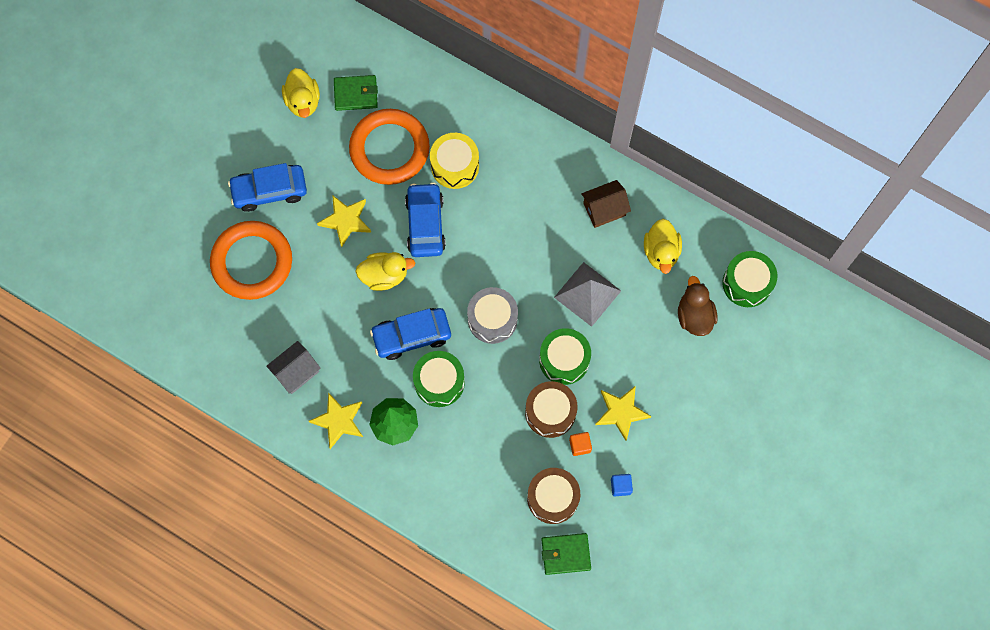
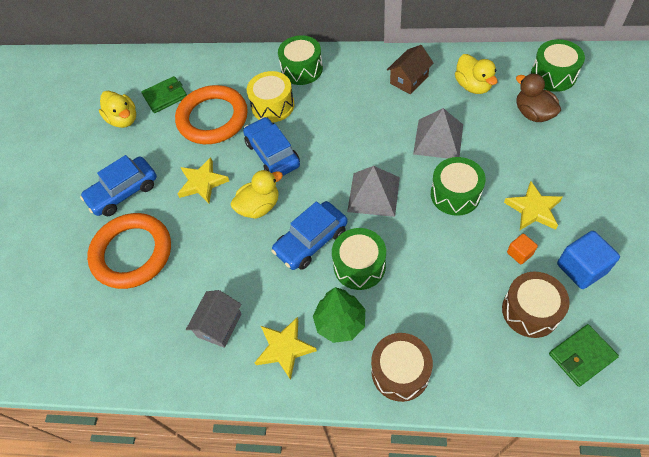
camera: 20 degrees left, 15 degrees down
grey drum [467,287,518,344] -> grey pyramid [347,166,400,217]
brown drum [525,381,578,438] -> brown drum moved to [371,333,433,402]
blue cube [611,474,633,496] -> blue cube [557,231,620,289], size x1.84
none -> green drum [278,35,323,85]

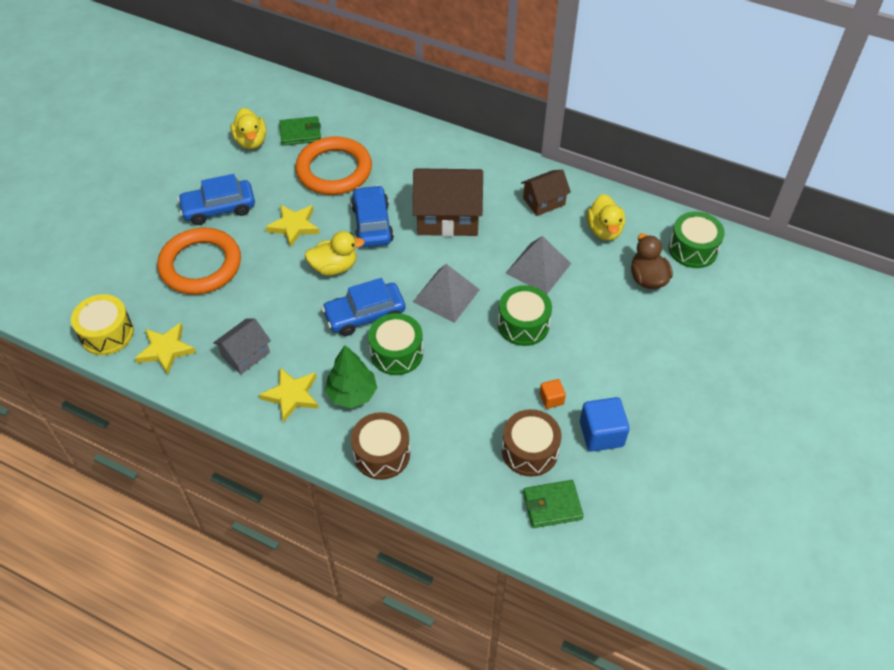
camera: 15 degrees right, 5 degrees down
yellow drum [247,71,294,123] -> yellow drum moved to [71,294,134,355]
green drum [278,35,323,85] -> none
yellow star [504,181,563,230] -> yellow star moved to [135,323,196,375]
none -> brown house [413,168,483,237]

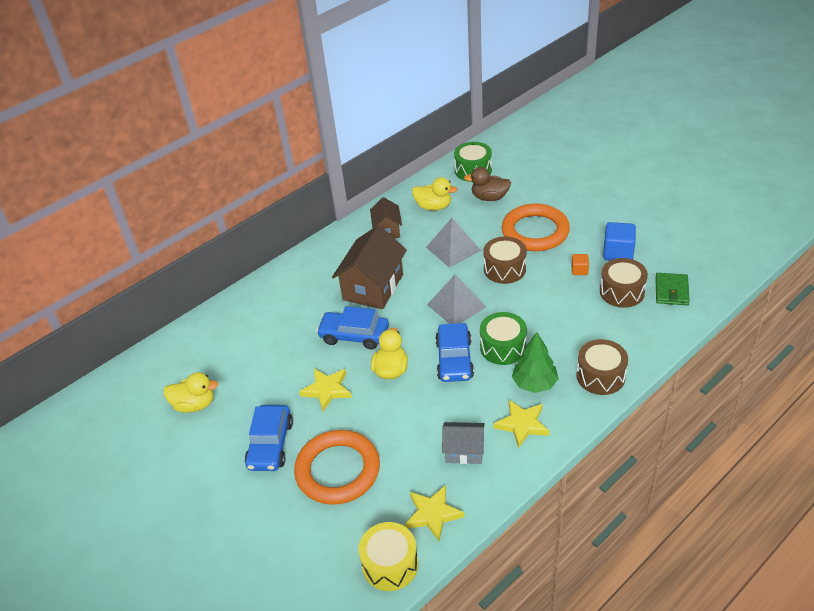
camera: 65 degrees left, 10 degrees down
grey house [213,319,271,375] -> grey house turned 60 degrees counterclockwise [442,422,485,464]
green wallet [279,116,321,146] -> none
orange ring [295,137,372,195] -> orange ring moved to [502,204,570,251]
green drum [498,285,552,346] -> brown drum [483,236,527,284]

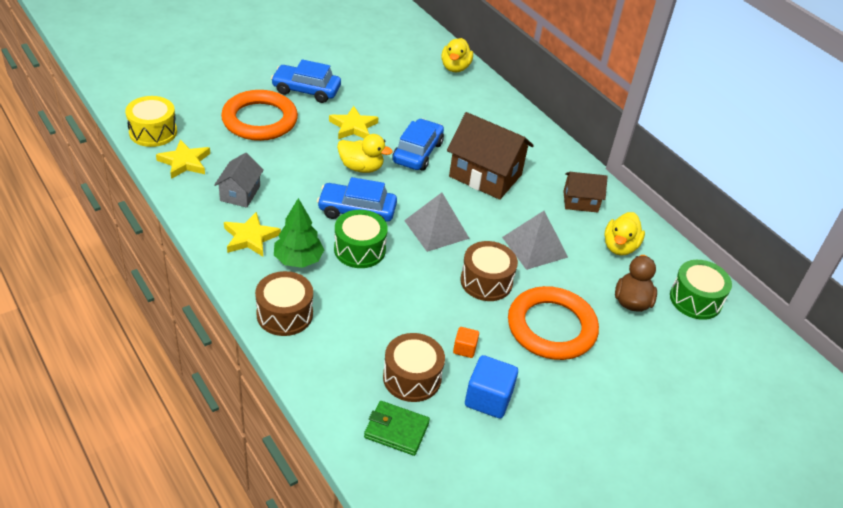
camera: 90 degrees right, 0 degrees up
yellow duck [163,372,218,413] -> yellow duck moved to [441,38,473,72]

